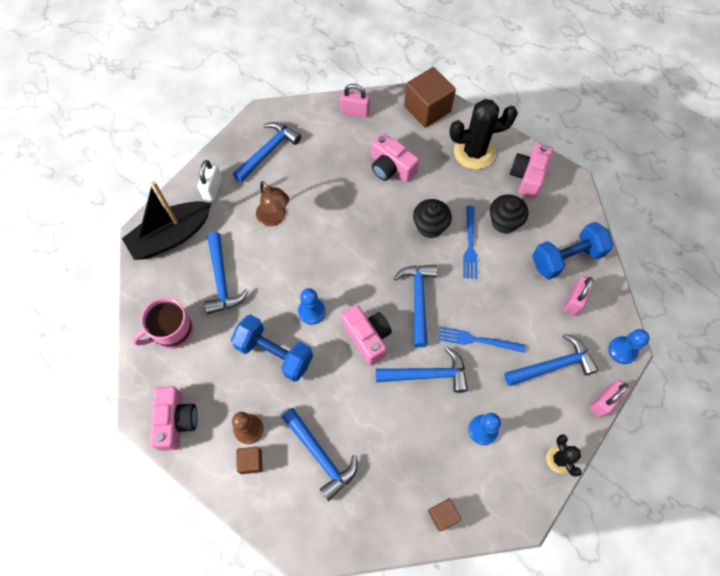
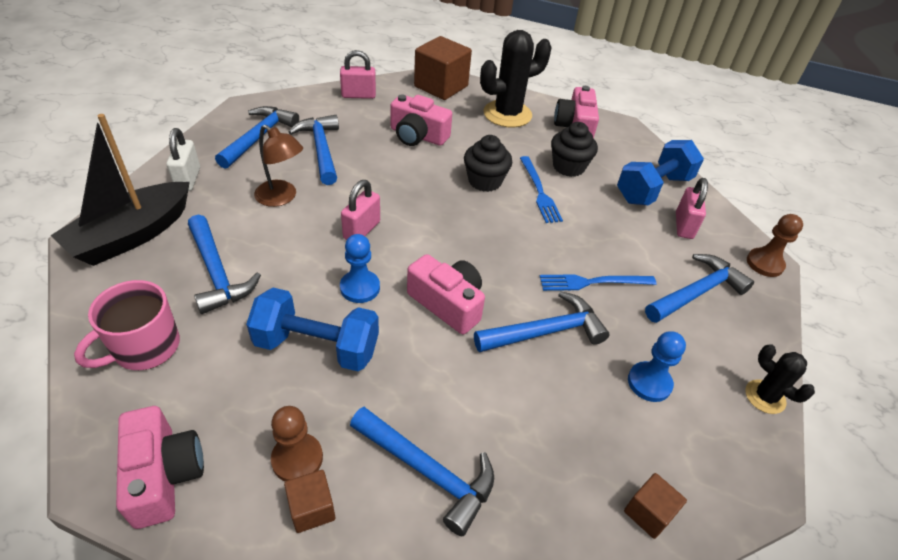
camera: 20 degrees left, 20 degrees down
blue hammer [394,265,437,347] -> blue hammer moved to [289,115,339,185]
pink padlock [589,380,630,418] -> pink padlock moved to [341,180,380,240]
blue pawn [608,329,650,364] -> brown pawn [747,214,803,277]

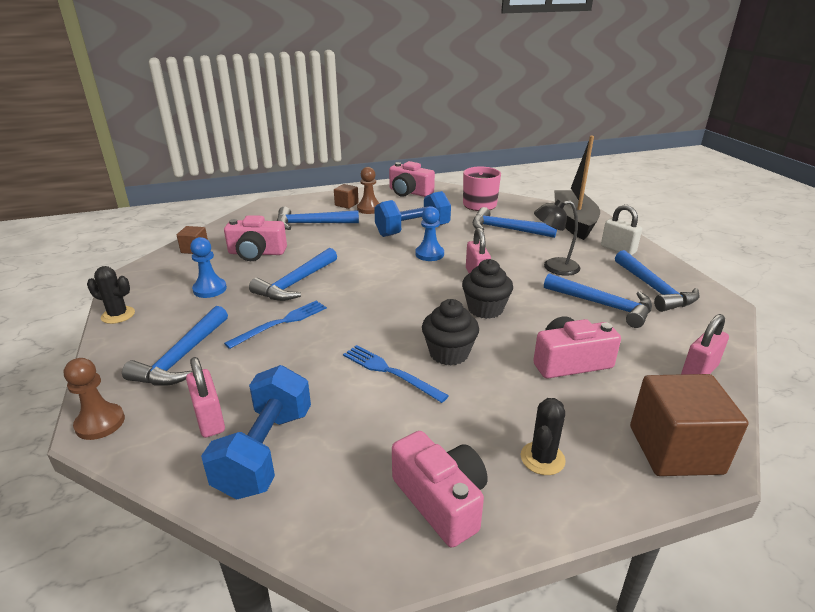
camera: 145 degrees right, 15 degrees down
brown lamp [254,125,303,207] -> black lamp [534,199,580,276]
pink camera [407,254,485,334] -> pink camera moved to [224,215,287,261]
black cactus [480,30,552,128] -> black cactus [520,398,566,475], size x0.53
black cupcake [551,122,598,177] -> black cupcake moved to [462,259,513,319]

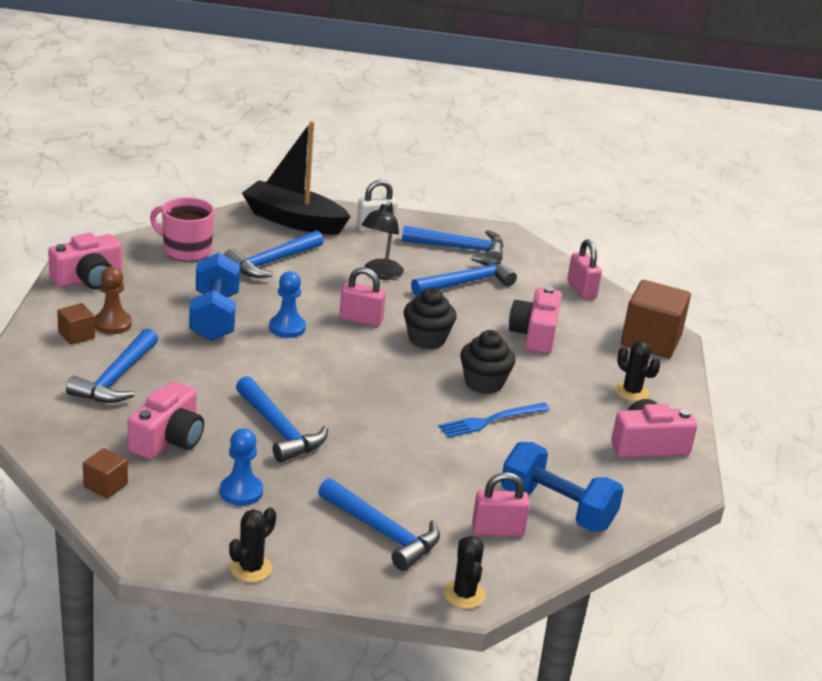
camera: 70 degrees left, 0 degrees up
brown pawn [64,358,125,440] -> black cactus [444,536,486,609]
blue fork [224,301,327,349] -> none

